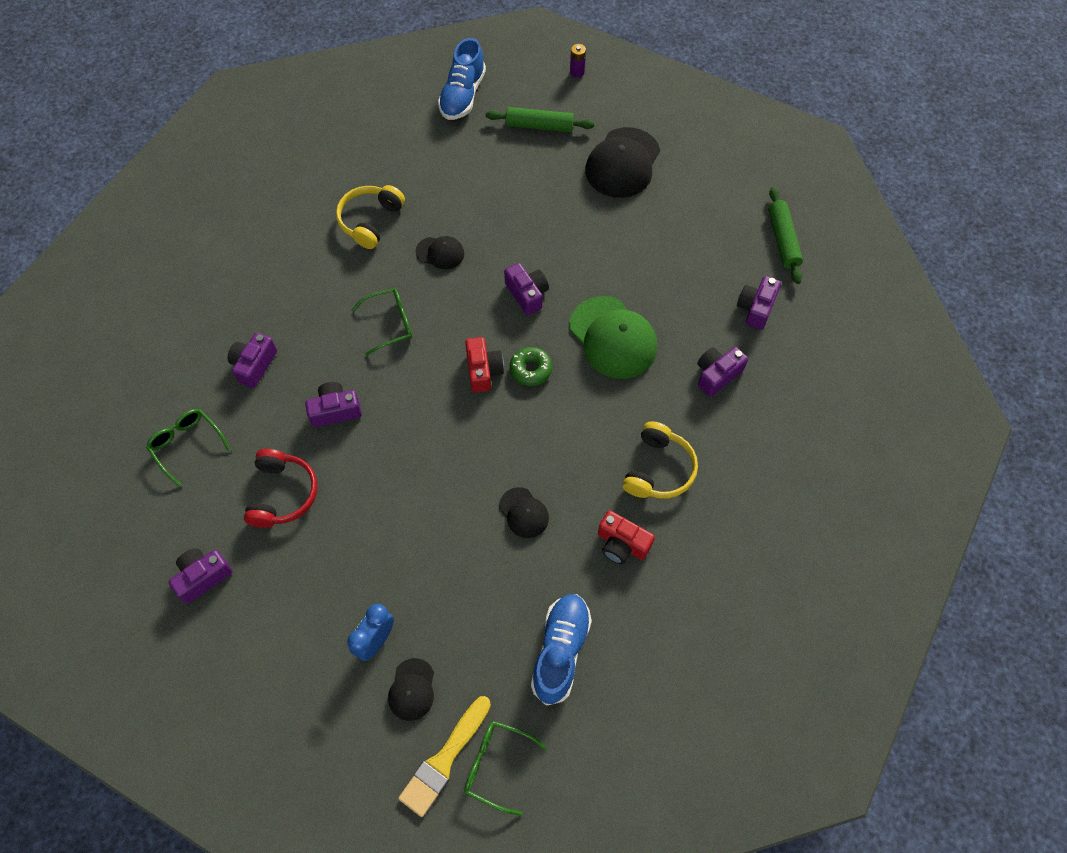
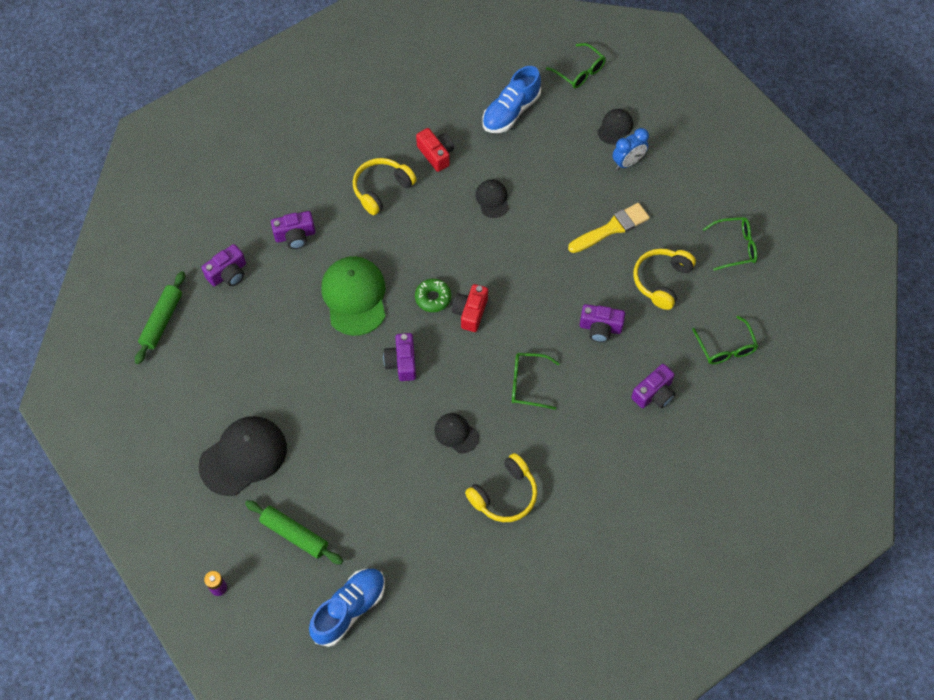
camera: 155 degrees left, 0 degrees up
purple camera [169,548,233,604] -> green glasses [703,217,757,271]
red headphones [244,449,317,528] -> yellow headphones [633,249,696,310]
yellow brush [398,696,491,817] -> yellow brush moved to [568,203,650,253]

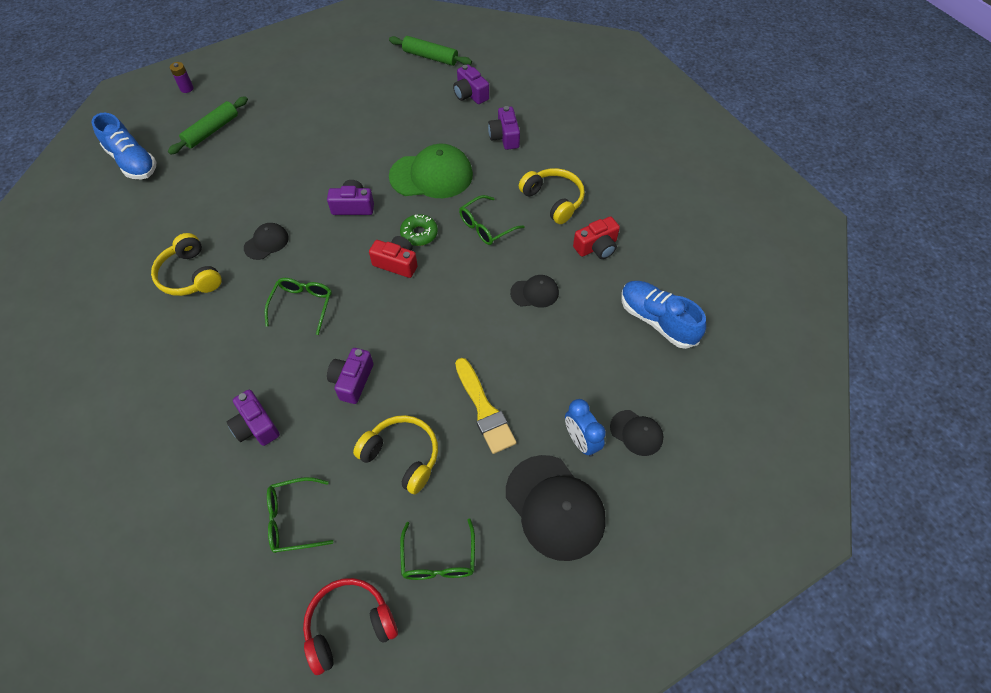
camera: 95 degrees right, 5 degrees down
black cap [199,416,287,496] -> black cap moved to [506,455,606,561]
green glasses [546,43,606,88] -> green glasses moved to [459,195,525,245]
none -> red headphones [303,578,398,675]

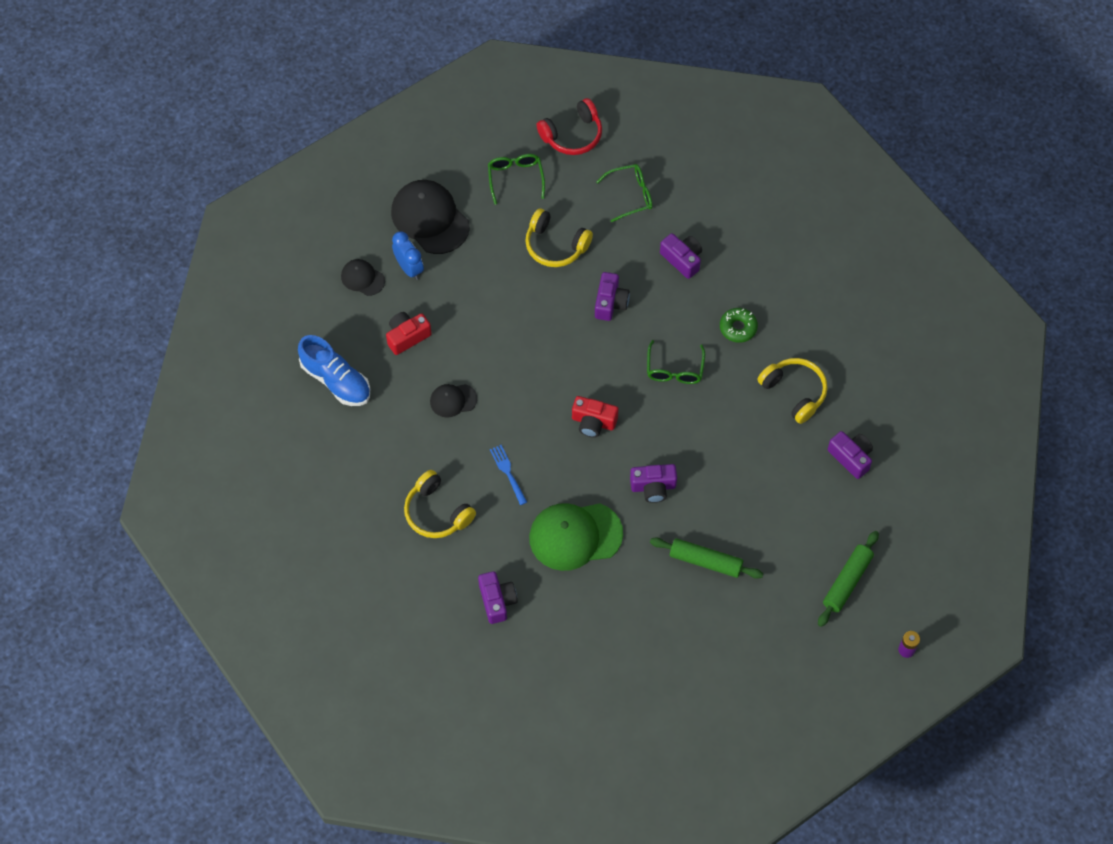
camera: 175 degrees right, 5 degrees up
blue shoe [91,113,157,179] -> none
black cap [244,223,289,260] -> none
green rolling pin [389,36,472,66] -> green rolling pin moved to [650,537,763,579]
green donut [400,214,438,246] -> green donut moved to [720,308,758,343]
purple camera [453,64,489,104] -> purple camera moved to [828,431,873,479]
yellow brush [455,358,516,454] -> none
green glasses [459,195,525,245] -> blue fork [490,445,527,505]
red camera [573,216,620,259] -> red camera moved to [386,312,432,355]

